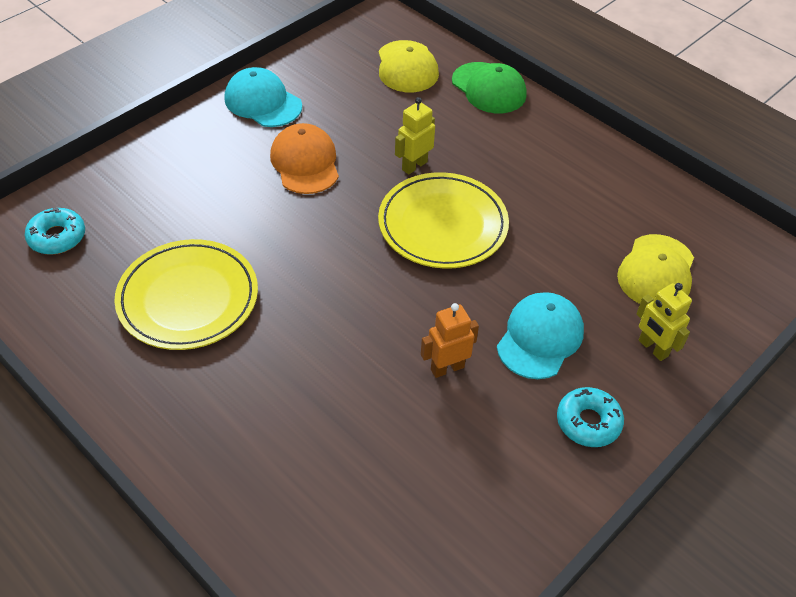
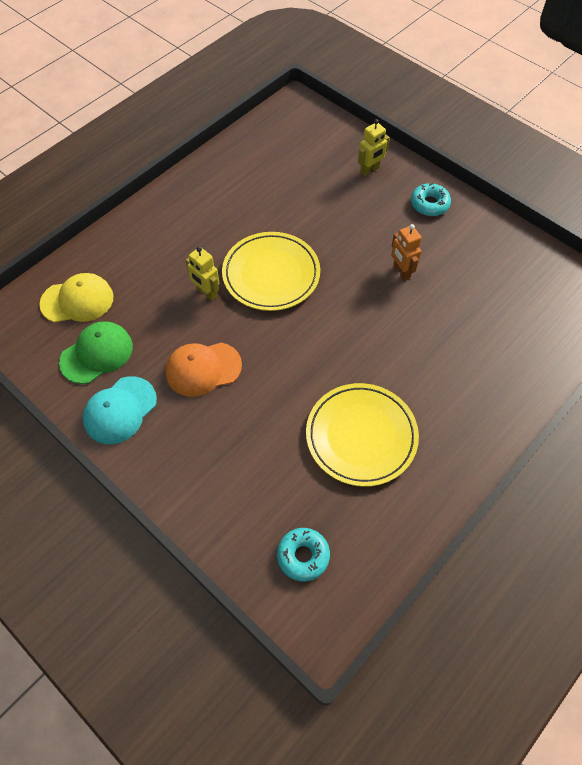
camera: 90 degrees left, 10 degrees up
green cap [452,62,527,113] -> green cap moved to [59,321,133,384]
turquoise cap [497,292,584,379] -> none
yellow cap [617,234,694,304] -> none

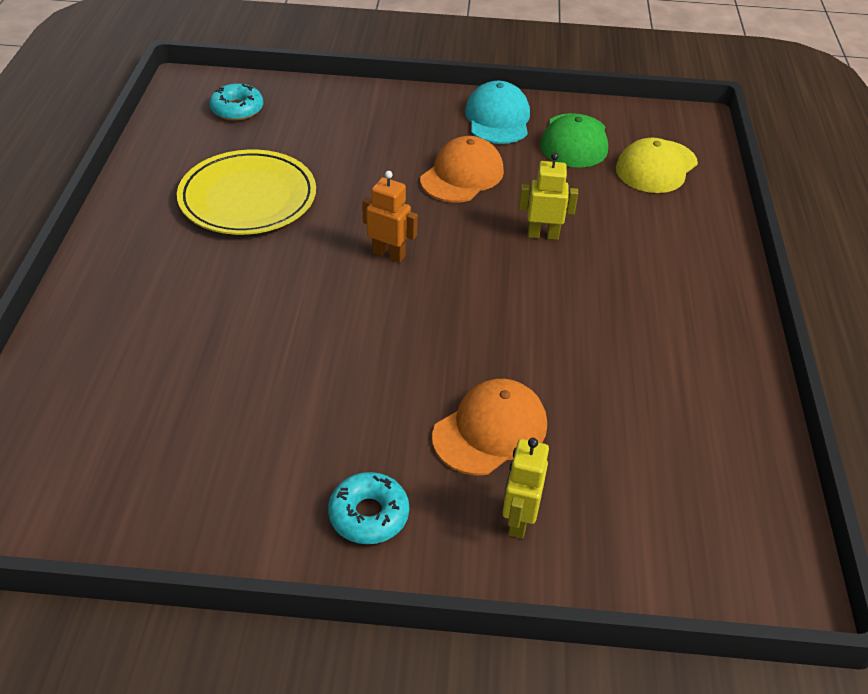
camera: 140 degrees right, 15 degrees down
yellow plate [222,232,320,311] -> none
orange robot [391,224,422,280] -> orange robot moved to [362,171,418,262]
none -> orange cap [432,379,547,476]

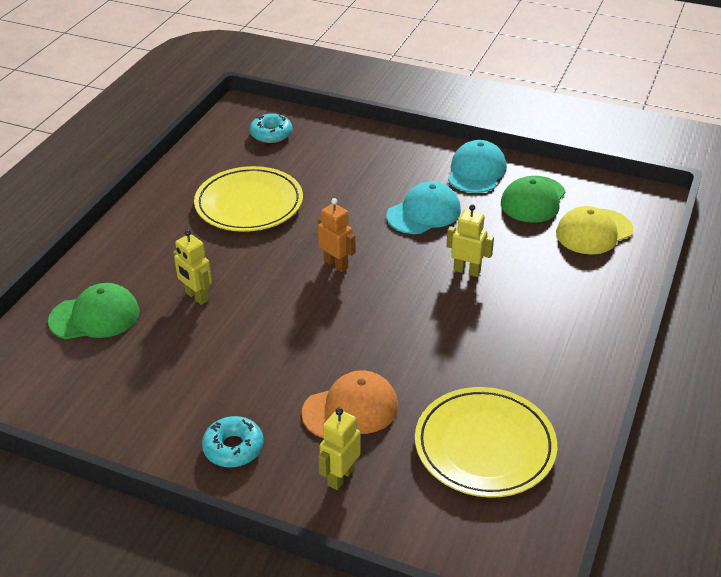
camera: 20 degrees right, 5 degrees down
orange cap [420,136,504,202] -> turquoise cap [387,181,461,234]
none -> green cap [48,283,139,339]
none -> yellow robot [173,229,212,305]
none -> yellow plate [415,387,557,498]

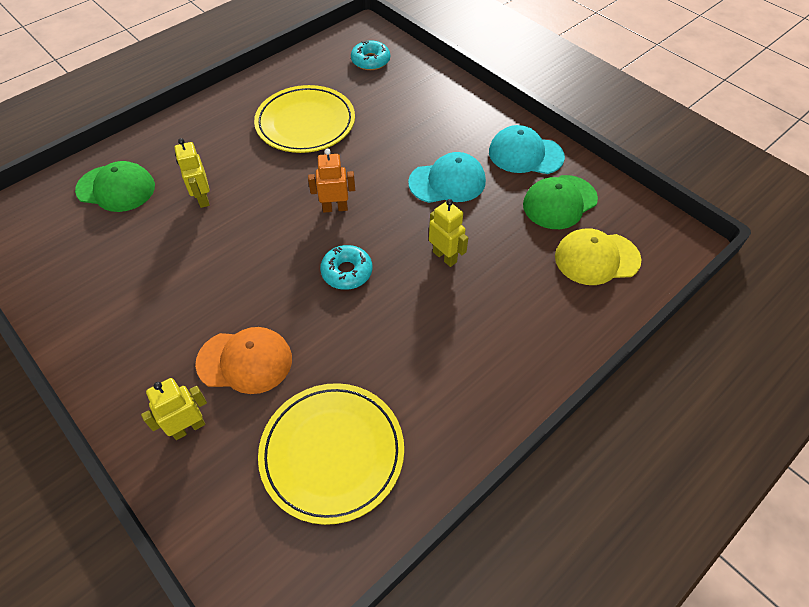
camera: 25 degrees right, 15 degrees up
turquoise donut [202,416,264,467] -> turquoise donut moved to [320,245,372,290]
orange robot [318,198,355,272] -> orange robot turned 75 degrees counterclockwise [308,149,355,213]
turquoise cap [448,140,507,193] -> turquoise cap turned 120 degrees counterclockwise [489,125,565,174]

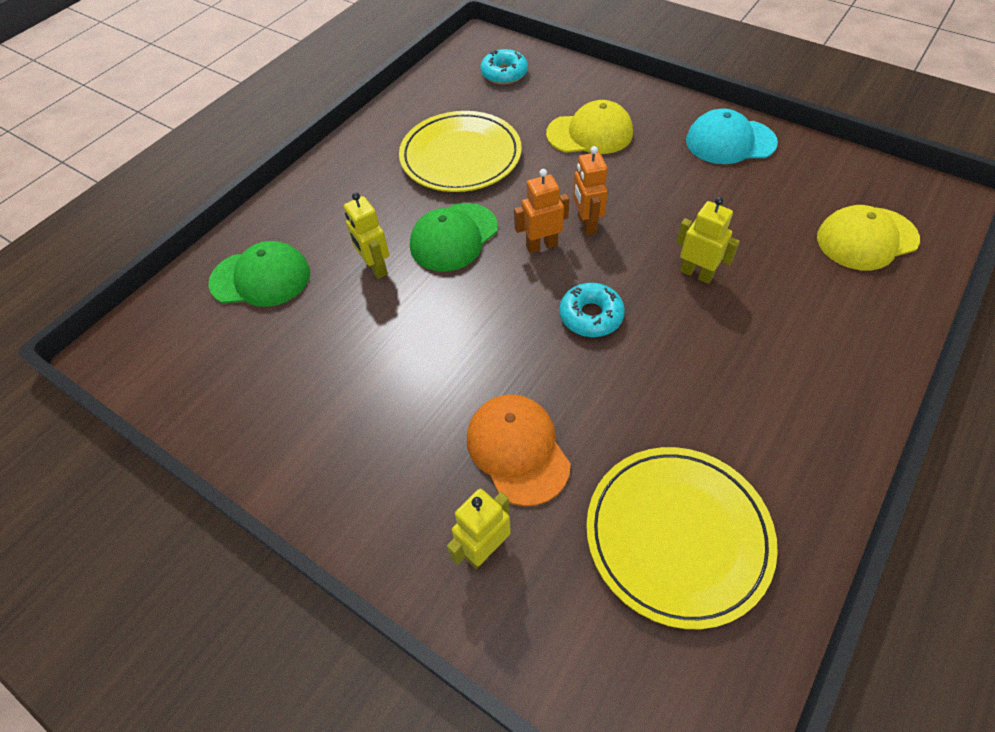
camera: 10 degrees left, 0 degrees up
orange cap [195,327,292,394] -> orange cap turned 105 degrees counterclockwise [467,394,571,506]
turquoise cap [408,152,486,203] -> none
green cap [523,175,598,229] -> green cap moved to [410,203,498,271]
none -> yellow cap [546,100,633,154]
none -> orange robot [573,146,608,235]

